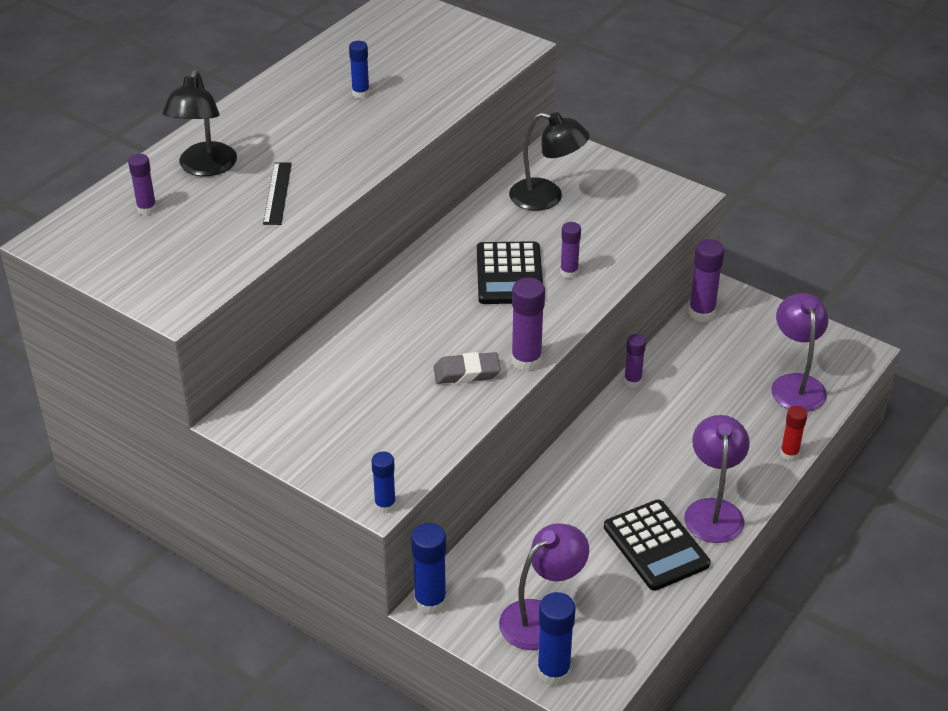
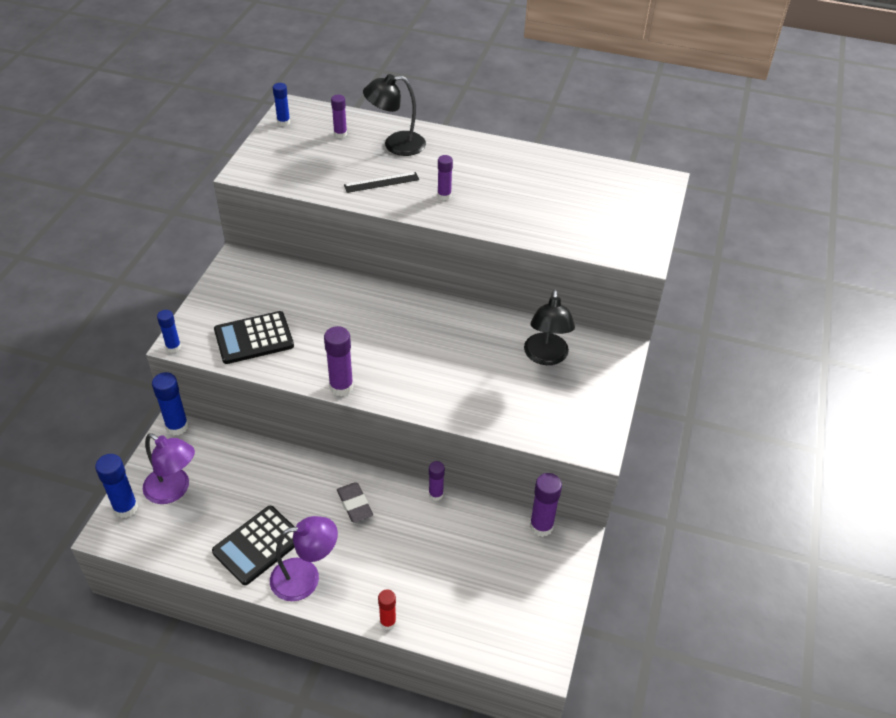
camera: 70 degrees right, 5 degrees up
blue glue stick [349,41,370,98] -> blue glue stick moved to [273,83,290,126]
grey eraser [434,352,501,384] -> grey eraser moved to [337,482,373,523]
black calculator [477,241,543,304] -> black calculator moved to [214,311,294,364]
purple glue stick [560,222,581,279] -> purple glue stick moved to [437,155,453,200]
purple lamp [771,293,828,411] -> none

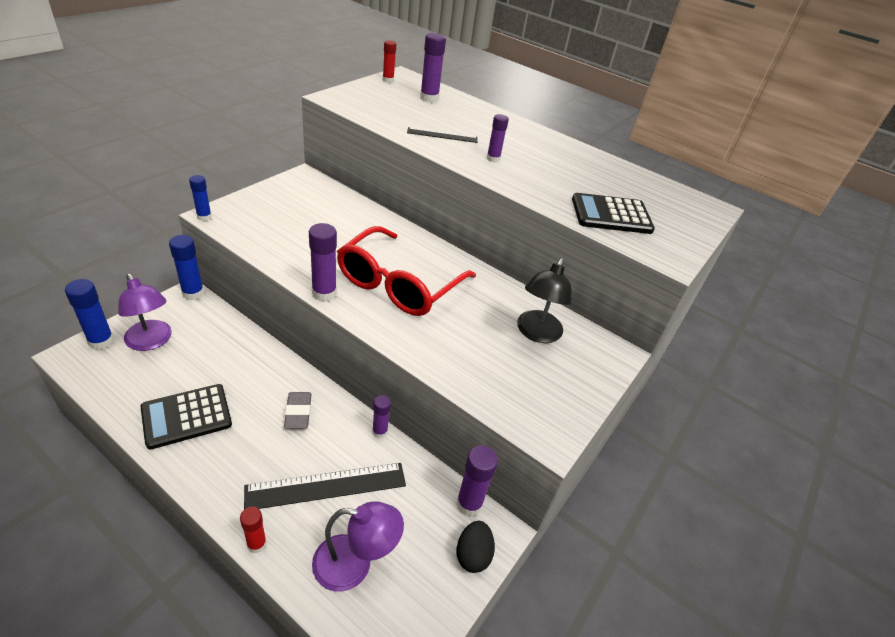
camera: 15 degrees right, 5 degrees down
black calculator [214,311,294,364] -> black calculator moved to [572,193,655,234]
purple lamp [270,516,338,601] -> purple lamp moved to [312,501,404,592]
blue glue stick [273,83,290,126] -> red glue stick [383,40,396,83]
purple glue stick [331,95,347,138] -> purple glue stick [420,33,446,103], size x1.58
black lamp [363,74,426,156] -> none
none -> black ruler [244,463,406,509]
none -> red glasses [337,226,476,316]
none -> black egg [456,521,495,573]

